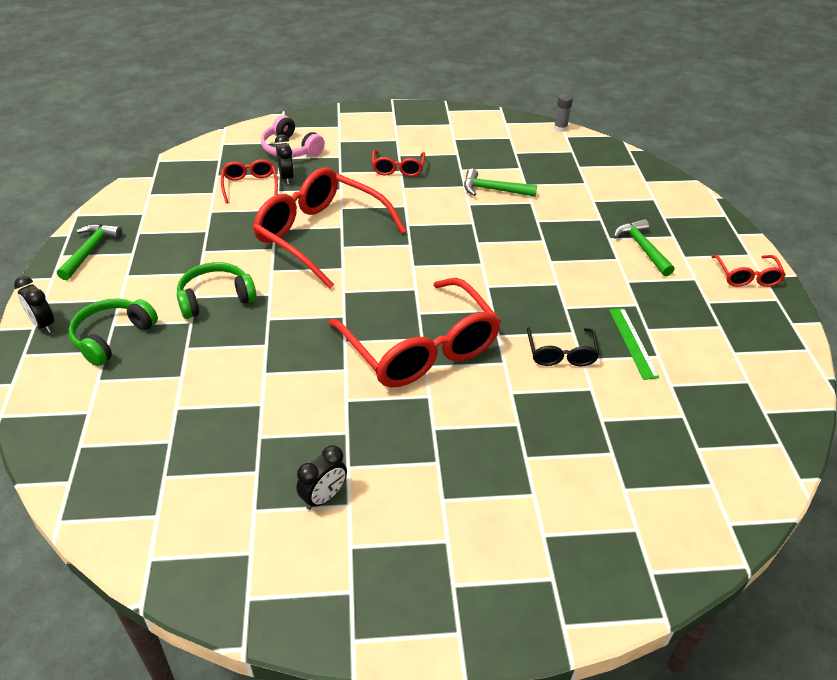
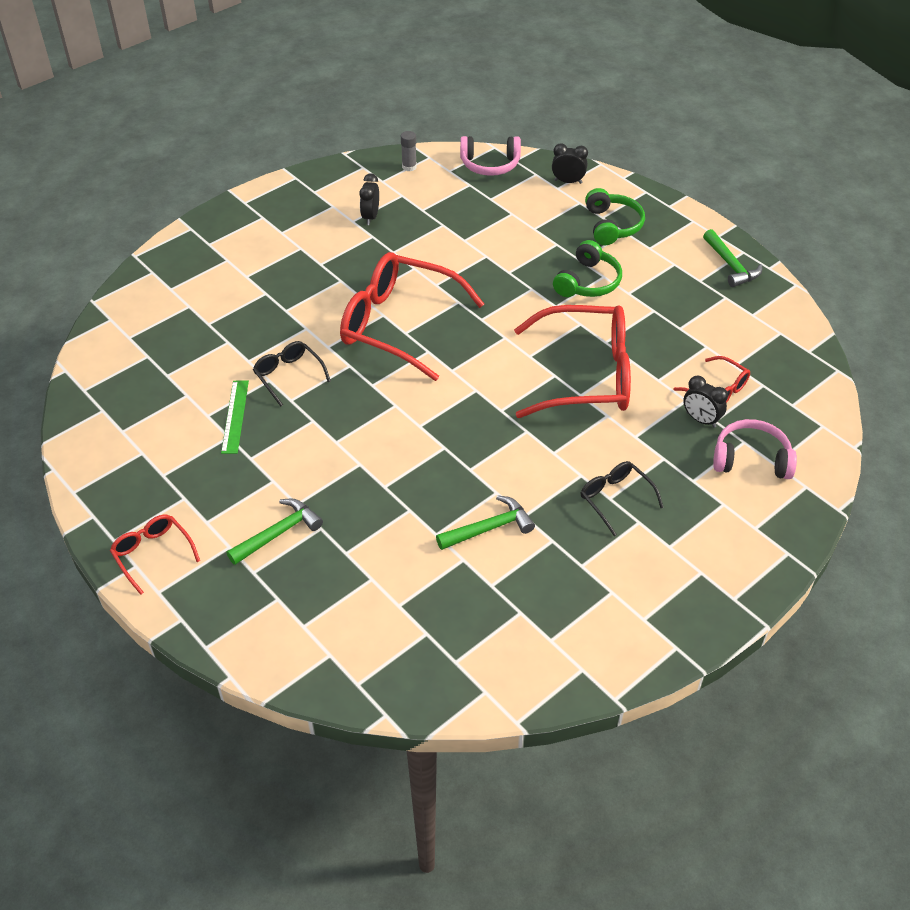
camera: 145 degrees right, 5 degrees up
black clock [14,276,54,333] -> black clock moved to [552,143,588,184]
red glasses [372,150,425,177] -> black glasses [581,461,664,536]
grey glue stick [554,94,573,132] -> grey glue stick moved to [401,131,417,171]
green ruler [609,308,659,380] -> green ruler turned 45 degrees clockwise [221,381,249,454]
green hammer [614,219,675,276] -> green hammer turned 75 degrees counterclockwise [227,498,323,565]
none -> pink headphones [460,136,521,176]

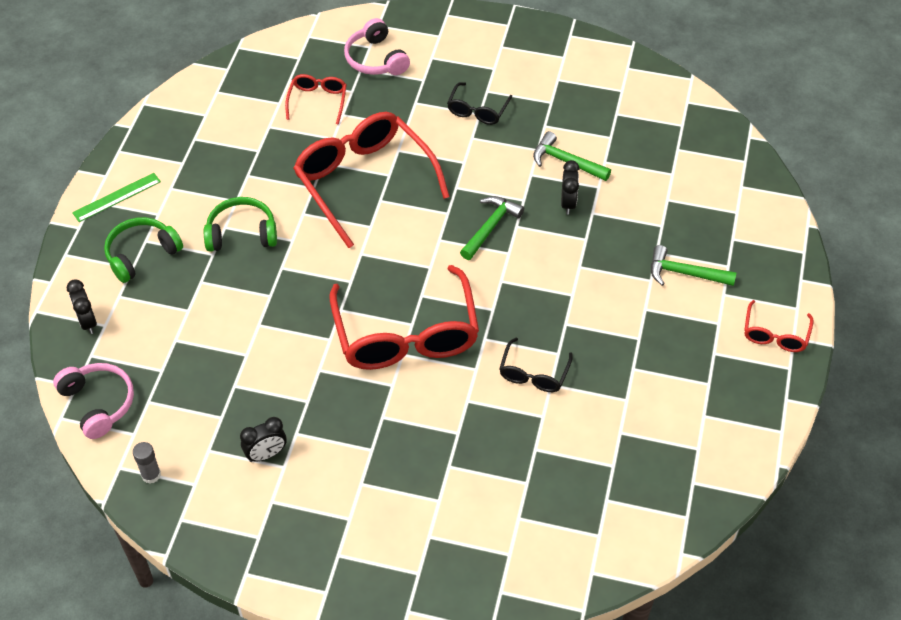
camera: 125 degrees left, 5 degrees up
green ruler [221,381,249,454] -> green ruler moved to [72,173,161,222]
black clock [683,376,728,428] -> black clock moved to [561,160,579,215]
green hammer [703,229,763,287] -> green hammer moved to [460,196,524,260]

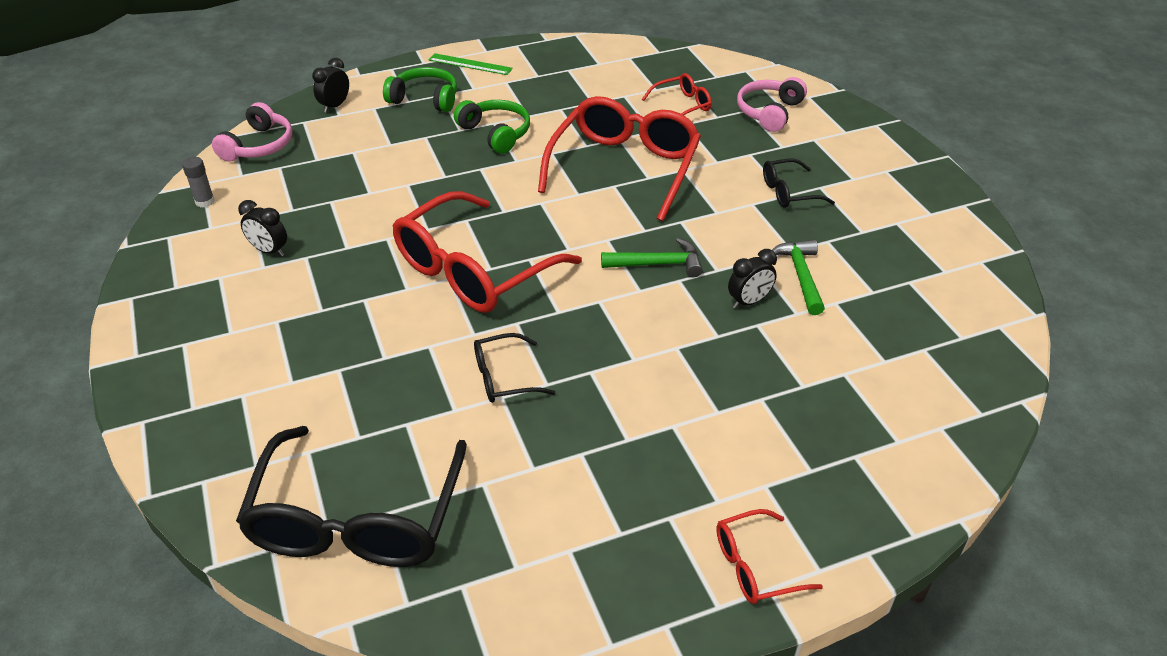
camera: 55 degrees right, 10 degrees down
green hammer [651,245,737,286] -> none
none -> black glasses [236,426,467,567]

